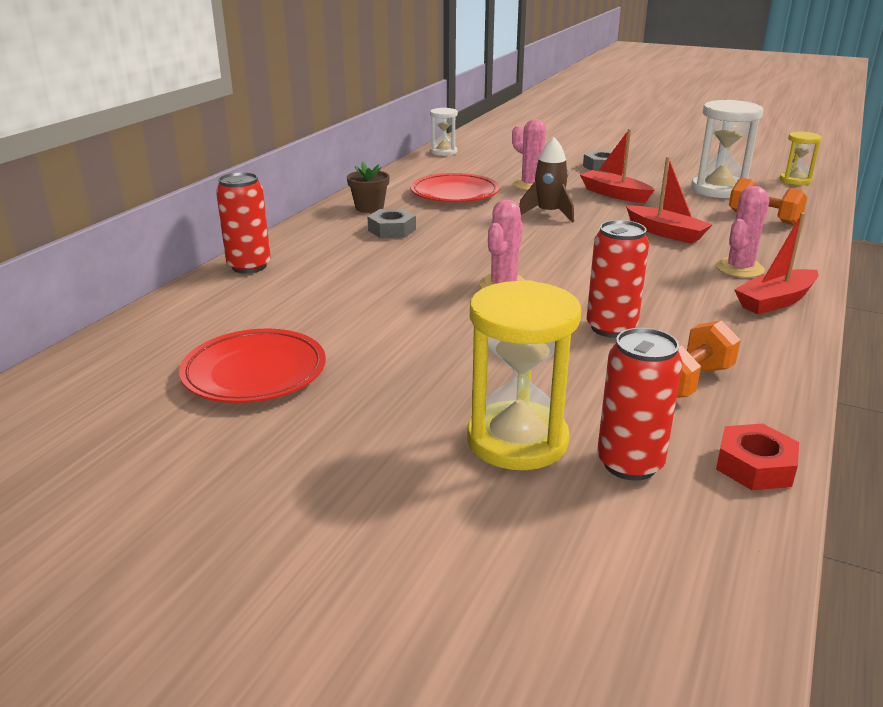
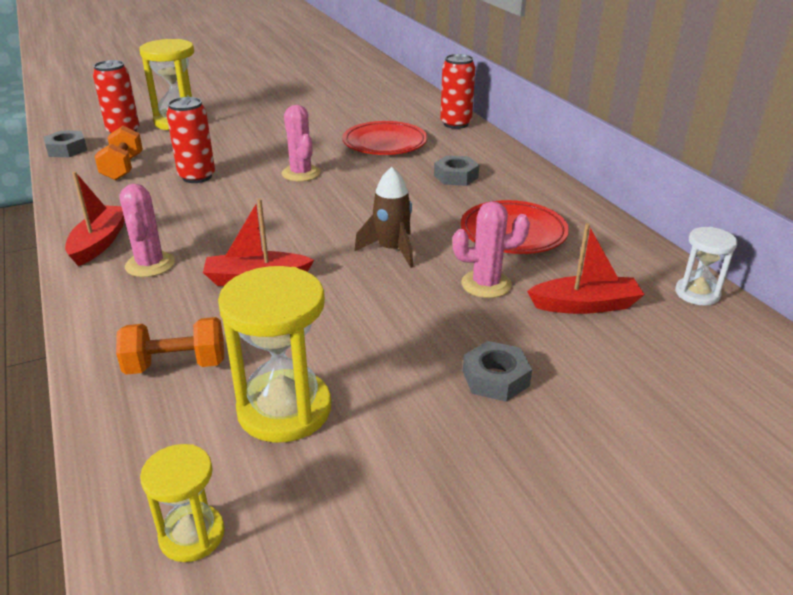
camera: 130 degrees right, 5 degrees up
red plate [179,329,326,403] -> red plate moved to [342,121,428,155]
brown flower pot [347,161,390,213] -> none
red boat [580,129,654,203] -> red boat moved to [527,223,645,314]
white hourglass [691,100,763,198] -> yellow hourglass [218,266,331,442]
red nut [716,424,799,490] -> grey nut [43,130,87,157]

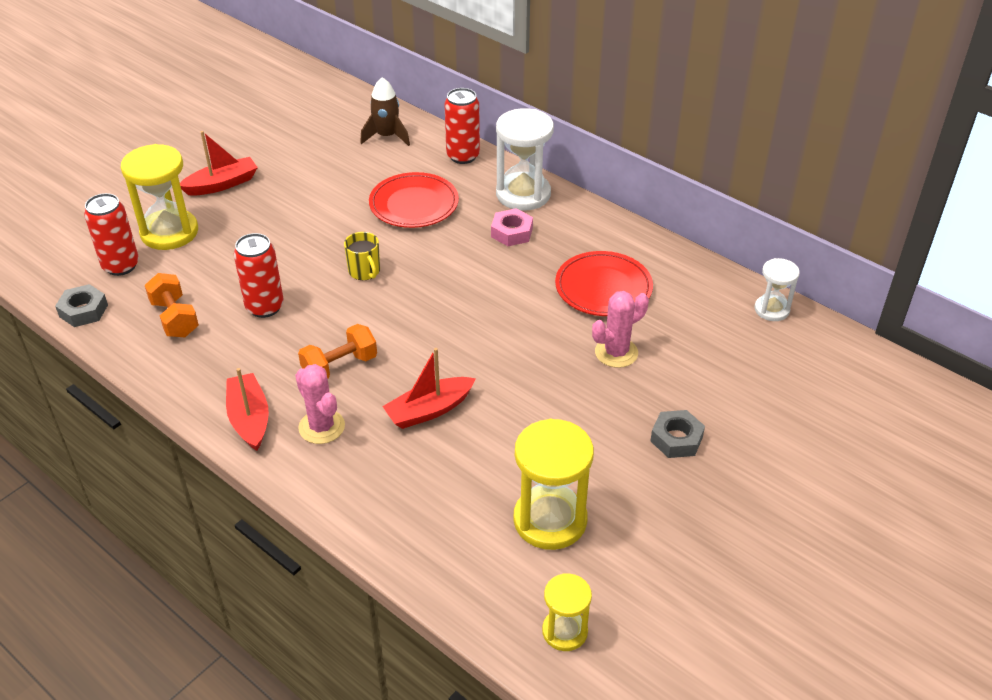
camera: 25 degrees left, 10 degrees up
orange dumbbell [116,317,224,375] -> orange dumbbell moved to [298,324,377,378]
pink cactus [282,105,321,182] -> yellow mug [344,232,380,280]
brown rocket [354,167,413,268] -> brown rocket moved to [360,77,410,146]
grey nut [434,155,479,186] -> pink nut [491,208,533,246]
red boat [527,223,645,314] -> red boat moved to [180,131,258,196]
none -> white hourglass [496,108,554,211]

